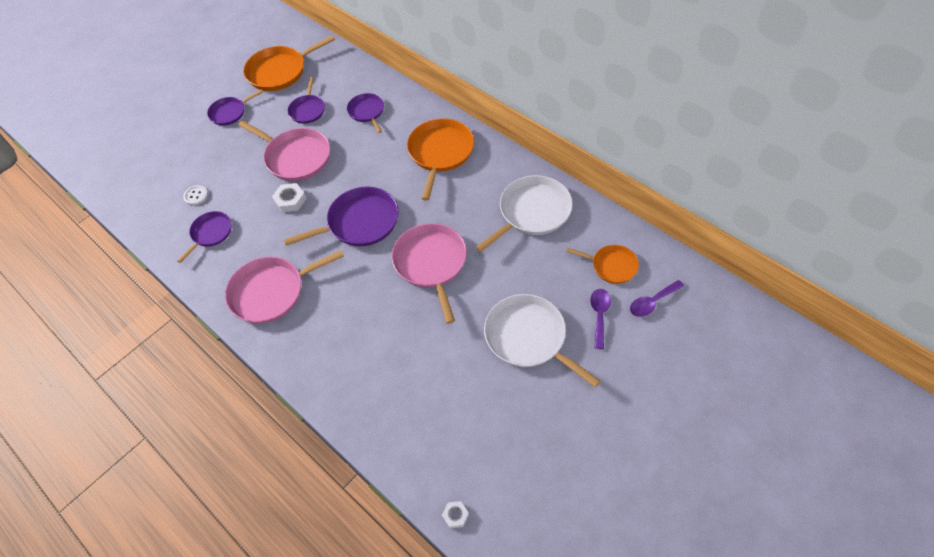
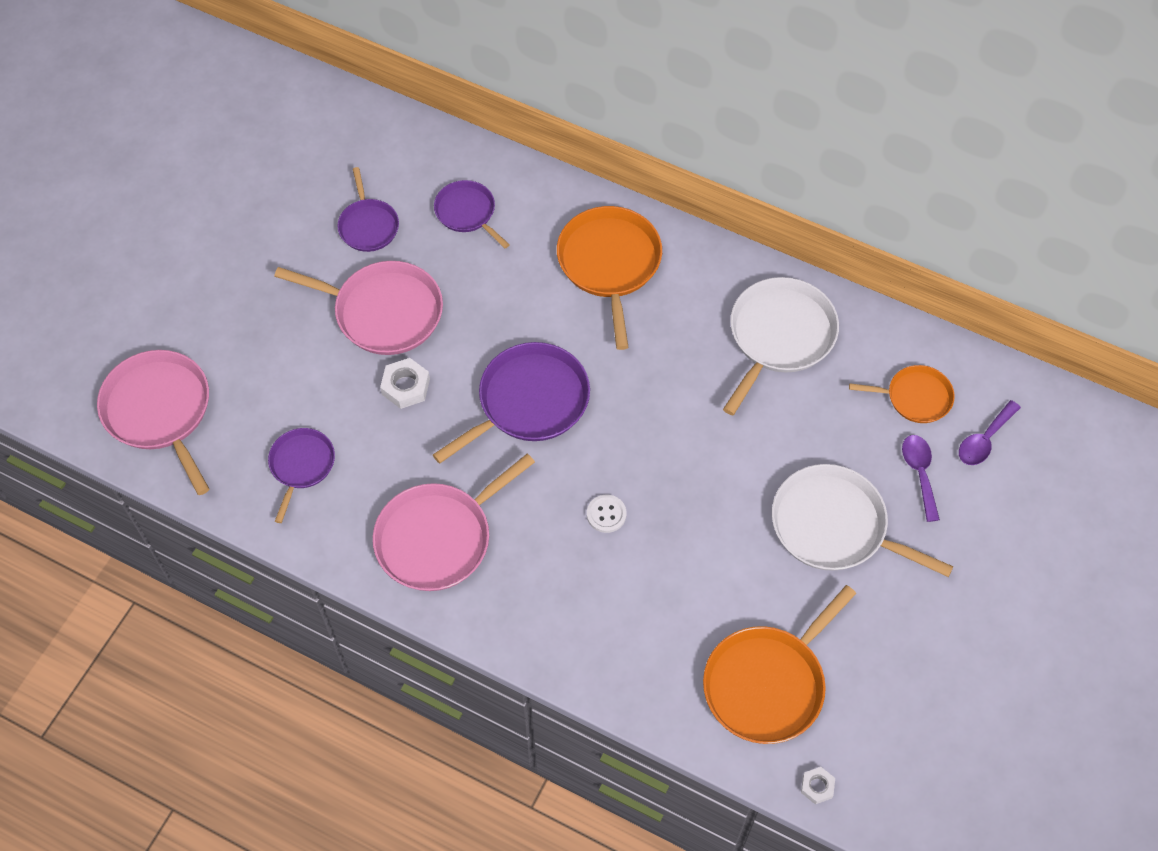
camera: 20 degrees left, 5 degrees up
white button [183,185,208,205] -> white button moved to [587,495,626,533]
purple pan [207,89,263,126] -> none
orange pan [243,35,335,91] -> orange pan moved to [703,585,856,744]
pink pan [392,223,467,324] -> pink pan moved to [97,350,209,495]

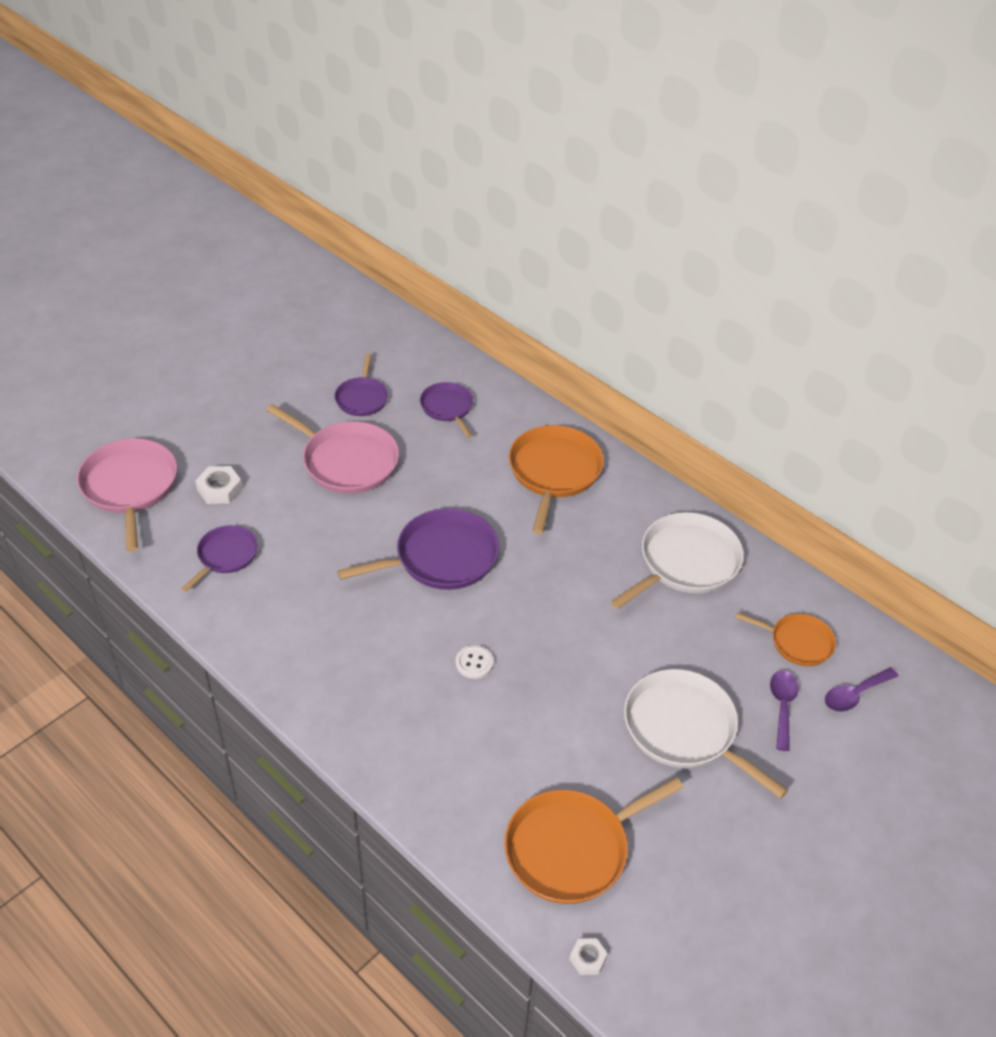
camera: 15 degrees right, 15 degrees down
pink pan [373,453,535,591] -> none
white nut [380,358,430,409] -> white nut moved to [195,466,242,504]

